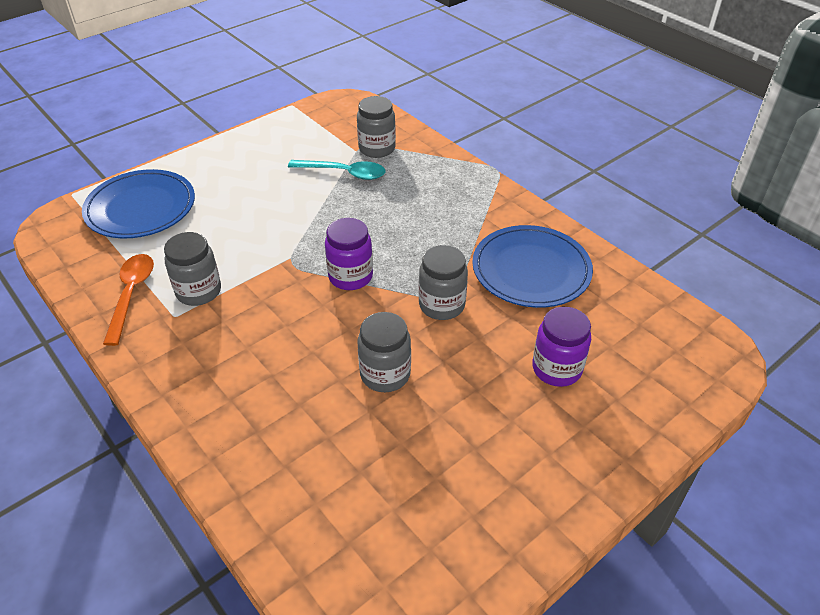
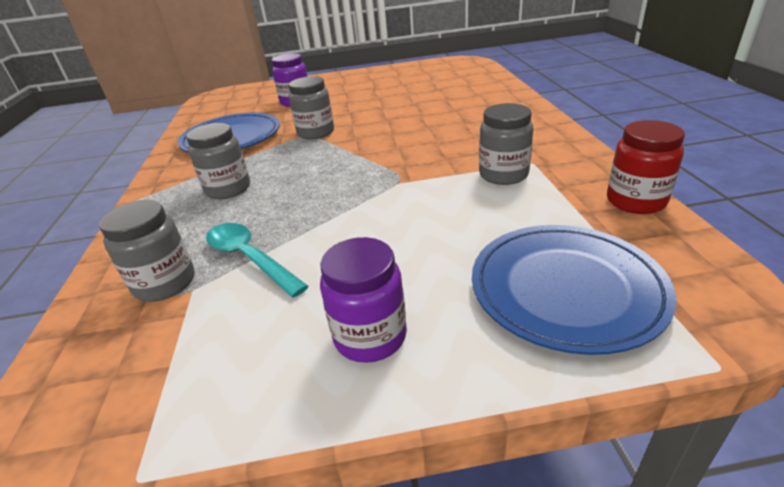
camera: 145 degrees left, 10 degrees down
orange spoon [103,254,154,346] -> none
purple jar [325,218,373,290] -> purple jar moved to [320,237,407,363]
grey jar [357,312,411,392] -> grey jar moved to [186,123,250,199]
none -> red jar [607,120,685,214]

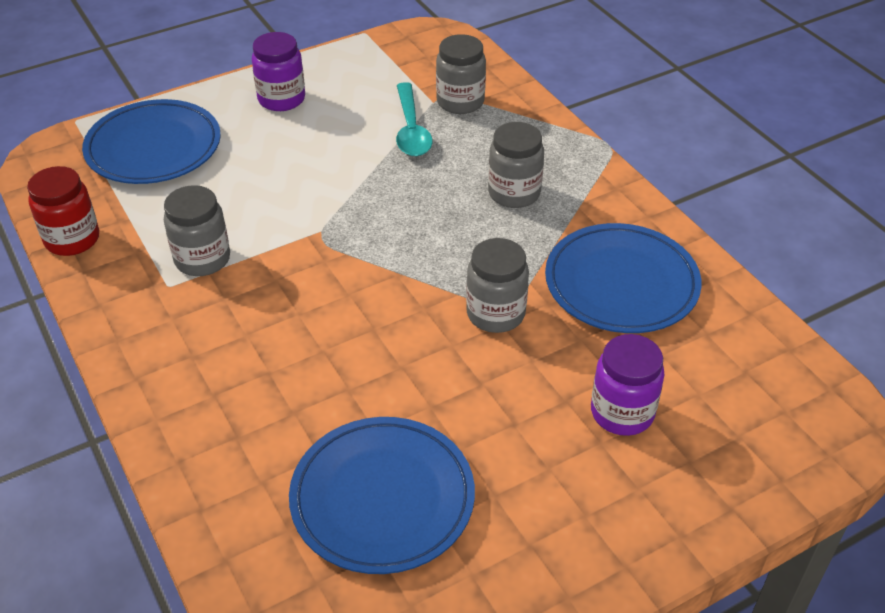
camera: 155 degrees right, 10 degrees up
turquoise spoon [206,223,308,298] -> turquoise spoon turned 60 degrees clockwise [396,82,432,156]
none -> blue plate [289,417,475,574]

